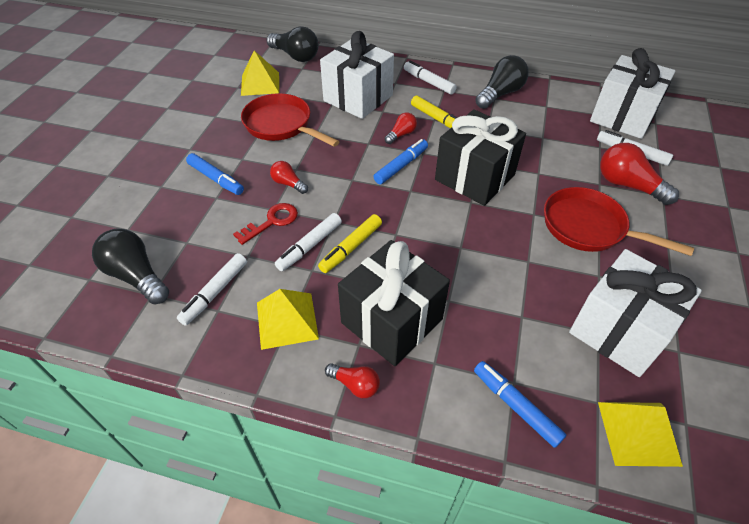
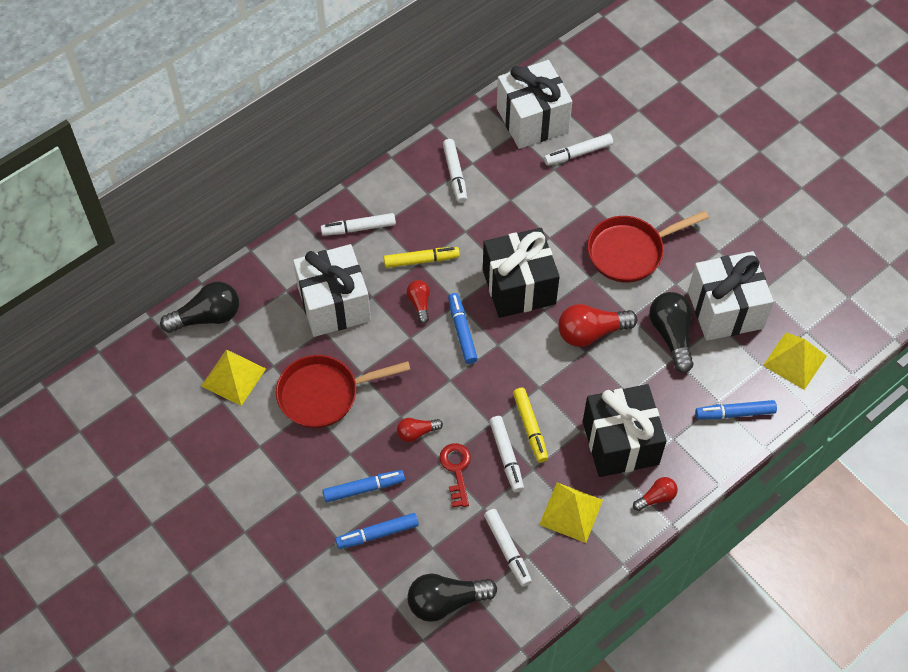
camera: 55 degrees left, 10 degrees up
black light bulb [475,55,529,109] -> black light bulb moved to [649,292,694,373]
red light bulb [600,143,679,205] -> red light bulb moved to [558,304,637,347]
none -> blue marker [335,513,419,549]
none -> white marker [443,139,467,203]

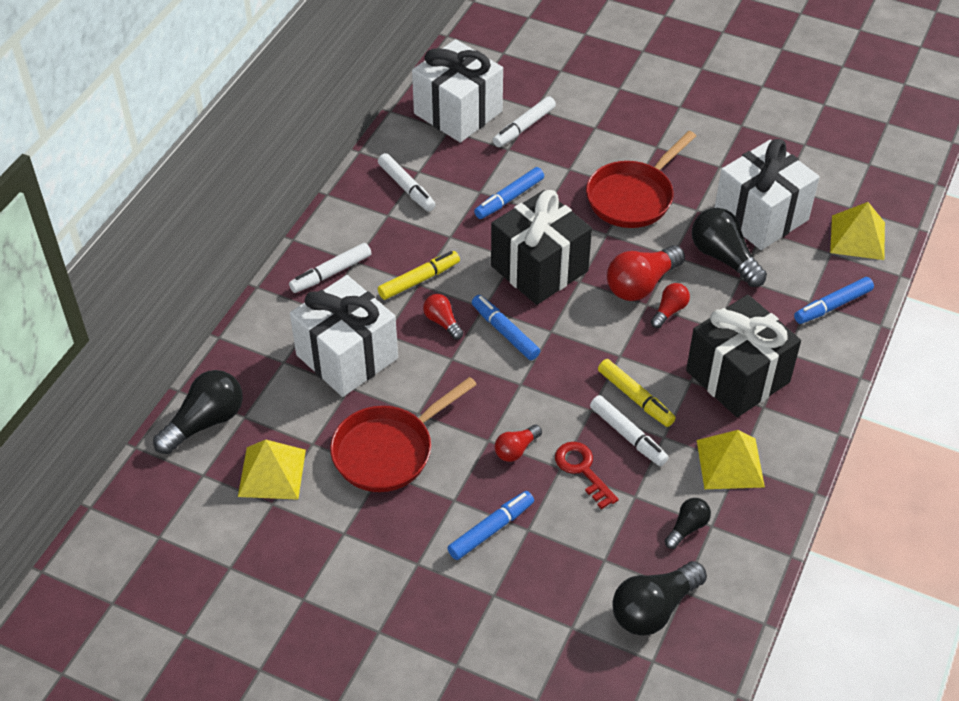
camera: 25 degrees left, 10 degrees down
blue marker [335,513,419,549] -> blue marker moved to [474,167,544,219]
white marker [484,509,532,587] -> black light bulb [665,498,711,549]
red light bulb [633,477,678,511] -> red light bulb moved to [651,283,690,328]

